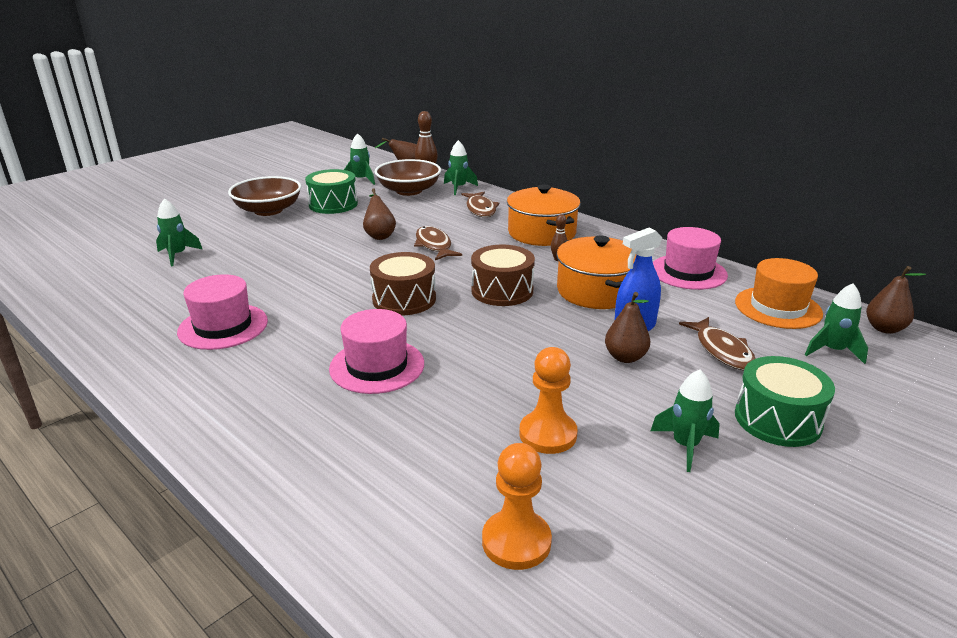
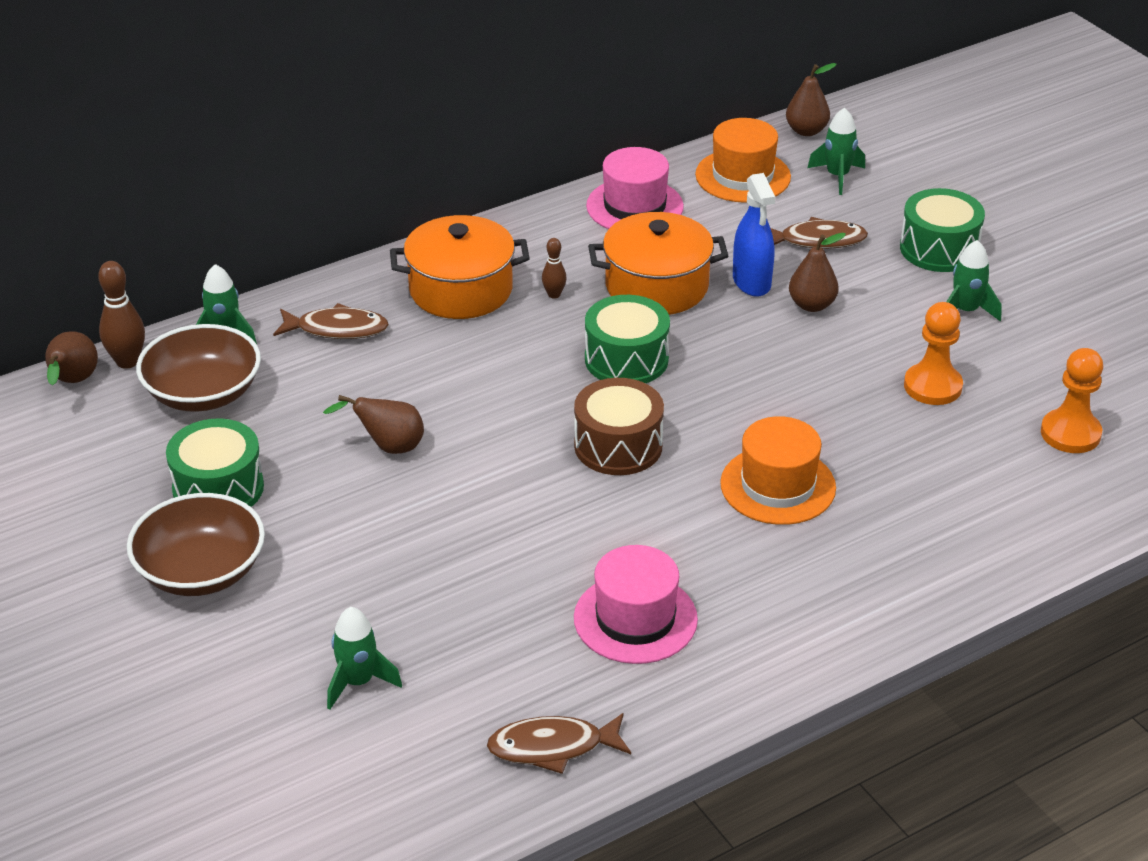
camera: 75 degrees left, 10 degrees up
pink hat [329,309,424,394] -> orange hat [720,416,836,525]
green rocket [344,133,375,185] -> none
brown fish [414,226,462,260] -> brown fish moved to [487,713,631,774]
brown drum [471,244,535,306] -> green drum [585,295,670,383]

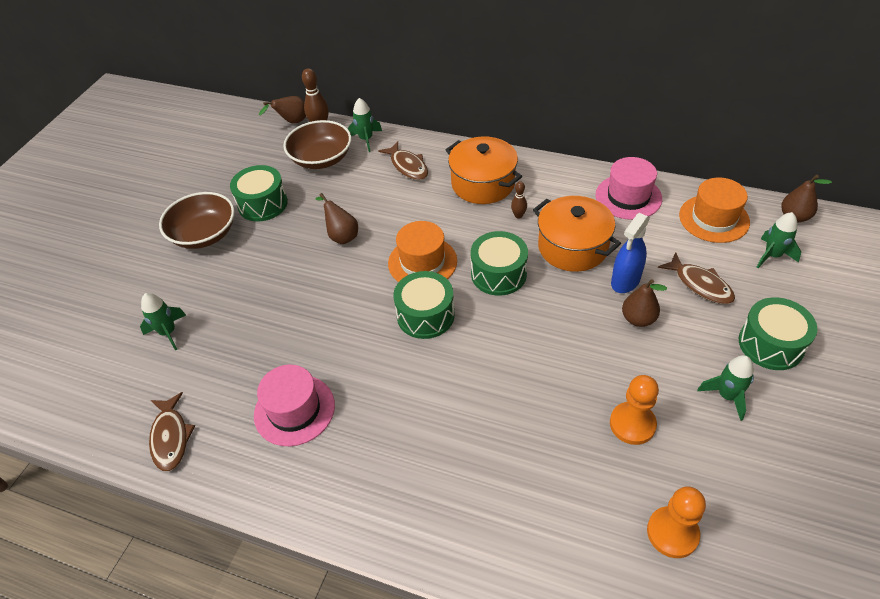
camera: 55 degrees right, 10 degrees up
brown fish [487,713,631,774] -> brown fish turned 150 degrees counterclockwise [149,392,195,471]
brown drum [574,378,664,475] -> green drum [393,271,455,339]
orange hat [720,416,836,525] -> orange hat moved to [388,221,457,282]

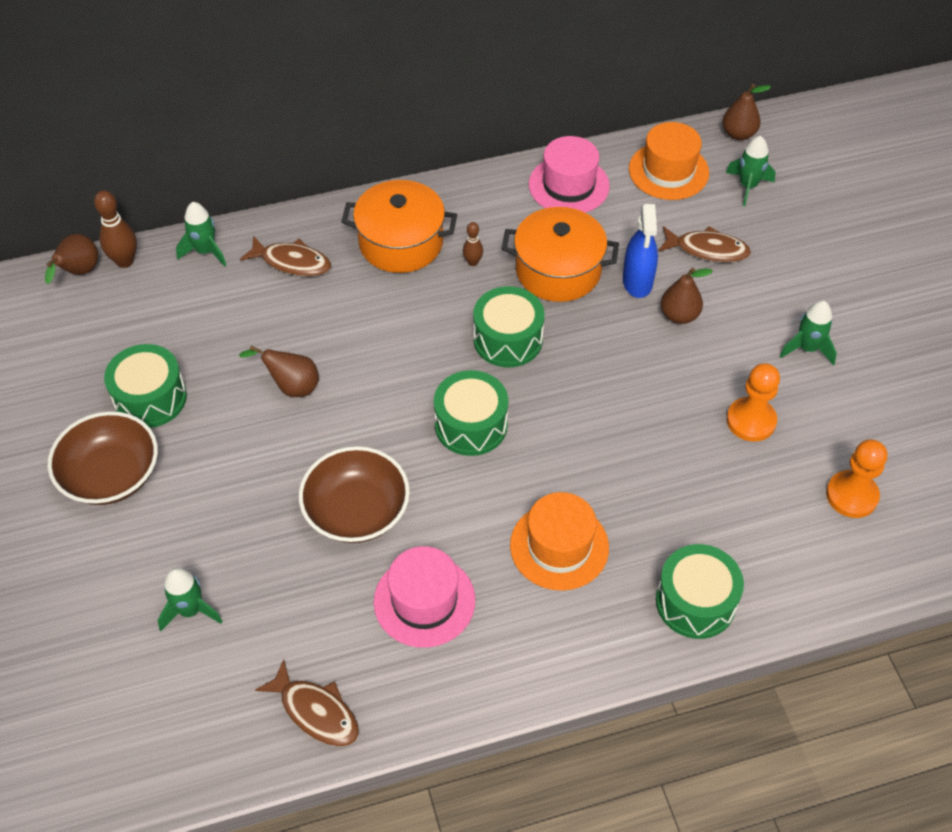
camera: 40 degrees left, 5 degrees up
brown bowl [283,120,352,169] -> brown bowl moved to [299,446,410,543]
orange hat [388,221,457,282] -> orange hat moved to [510,492,609,591]
green drum [739,297,818,370] -> green drum moved to [656,544,744,639]

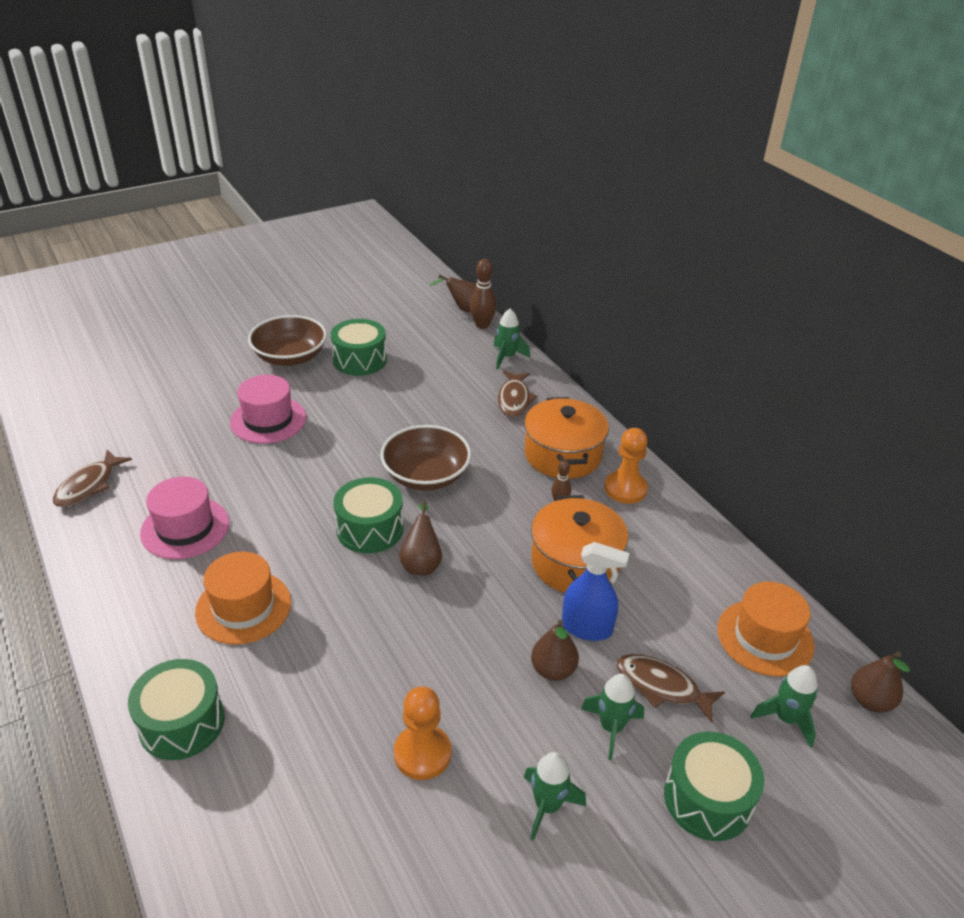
camera: 75 degrees right, 15 degrees down
green rocket [158,568,223,631] -> green rocket moved to [581,674,644,760]
brown pear [239,346,319,397] -> brown pear moved to [399,501,442,575]
brown bowl [299,446,410,543] -> brown bowl moved to [380,425,471,491]
green drum [473,286,544,367] -> green drum moved to [664,732,764,841]
pink hat [529,136,610,213] -> pink hat moved to [230,375,306,444]
blue spray bottle [623,204,658,298] -> blue spray bottle turned 150 degrees counterclockwise [562,542,629,641]
brown fish [658,226,751,262] -> brown fish turned 120 degrees clockwise [616,654,725,723]
orange pawn [826,439,887,518] -> orange pawn moved to [604,428,648,504]

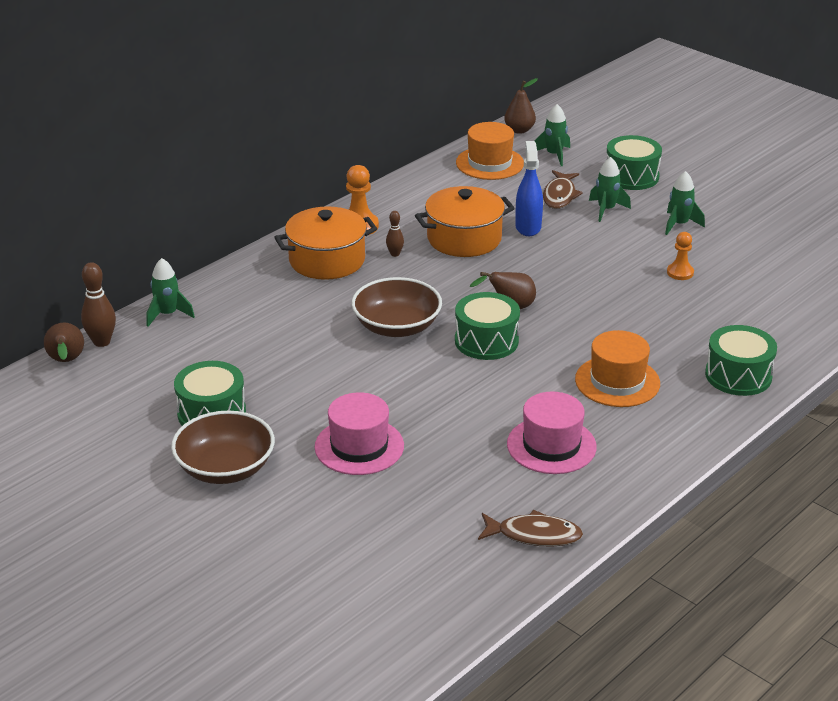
camera: 105 degrees left, 5 degrees down
orange pawn [394,686,451,780] -> orange pawn [667,232,694,280], size x0.66
brown fish [498,371,537,418] -> none
brown pear [531,620,579,681] -> none

